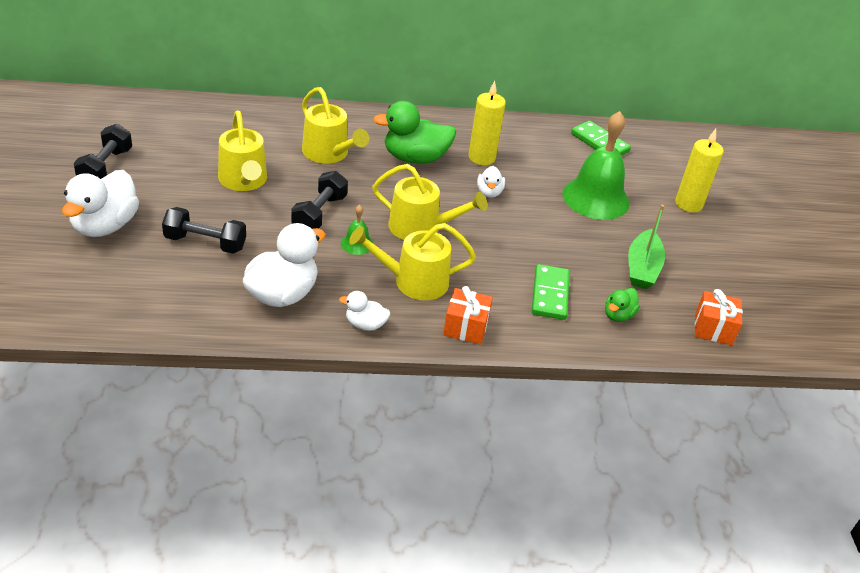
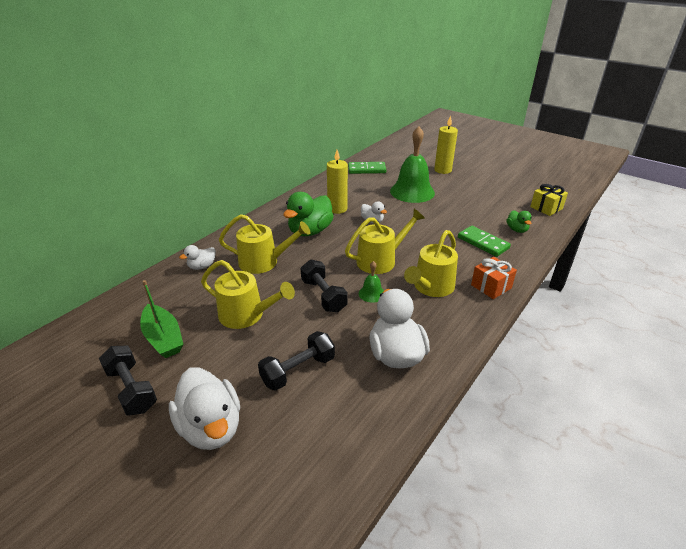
camera: 45 degrees left, 5 degrees down
white duck [339,291,390,331] -> white duck moved to [179,245,216,270]
green boat [628,205,665,289] -> green boat moved to [140,280,183,358]
orange gift [695,289,743,345] -> yellow gift [530,184,568,216]

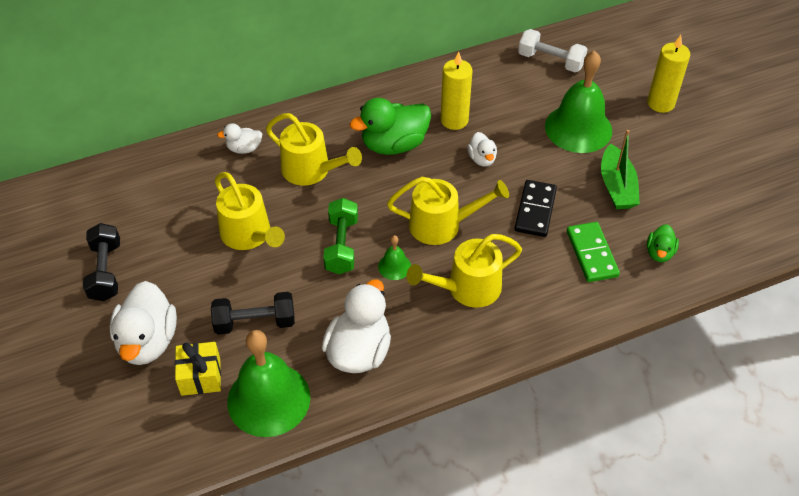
camera: 30 degrees right, 15 degrees up
green boat [140,280,183,358] -> green boat moved to [601,130,640,209]
black dumbbell [301,260,348,313] -> green dumbbell [323,198,358,274]
green domino [348,162,386,174] -> white dumbbell [518,29,588,72]
orange gift [471,257,517,299] -> none
yellow gift [530,184,568,216] -> yellow gift moved to [175,342,221,396]
none -> green bell [227,330,310,437]
none -> black domino [515,180,557,237]

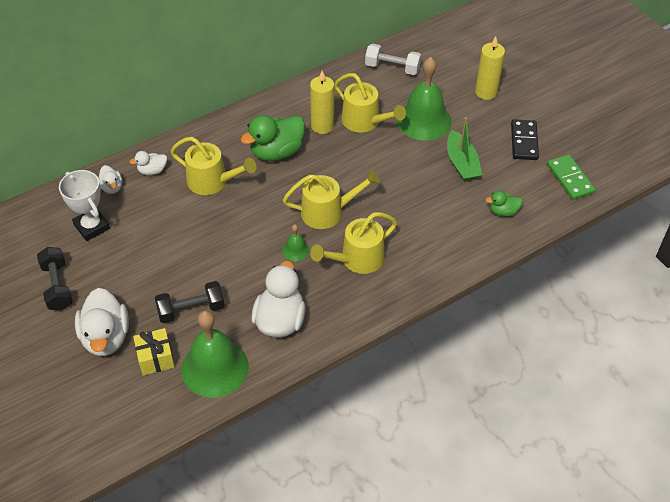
camera: 10 degrees left, 0 degrees up
yellow watering can [215,172,285,250] -> yellow watering can moved to [334,73,406,132]
green dumbbell [323,198,358,274] -> none
white duck [467,132,497,167] -> white duck moved to [97,165,122,194]
black domino [515,180,557,237] -> black domino moved to [511,119,539,160]
green domino [567,222,620,282] -> green domino moved to [547,154,595,200]
green duck [647,224,679,262] -> green duck turned 75 degrees clockwise [486,191,523,216]
none -> white trophy [59,170,110,241]

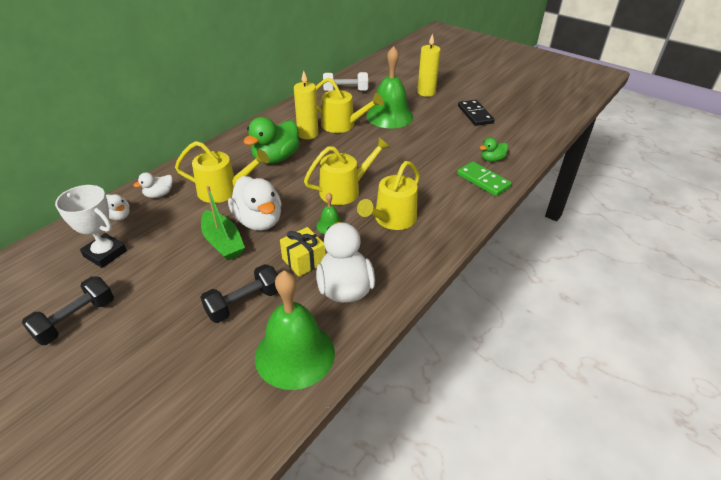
camera: 20 degrees left, 10 degrees down
black dumbbell [37,247,73,311] -> black dumbbell turned 75 degrees clockwise [22,276,114,345]
white duck [75,288,129,356] -> white duck moved to [228,176,282,231]
yellow gift [133,328,175,376] -> yellow gift moved to [280,227,326,277]
green boat [447,117,482,182] -> green boat moved to [201,186,245,261]
green domino [547,154,595,200] -> green domino moved to [457,161,512,196]

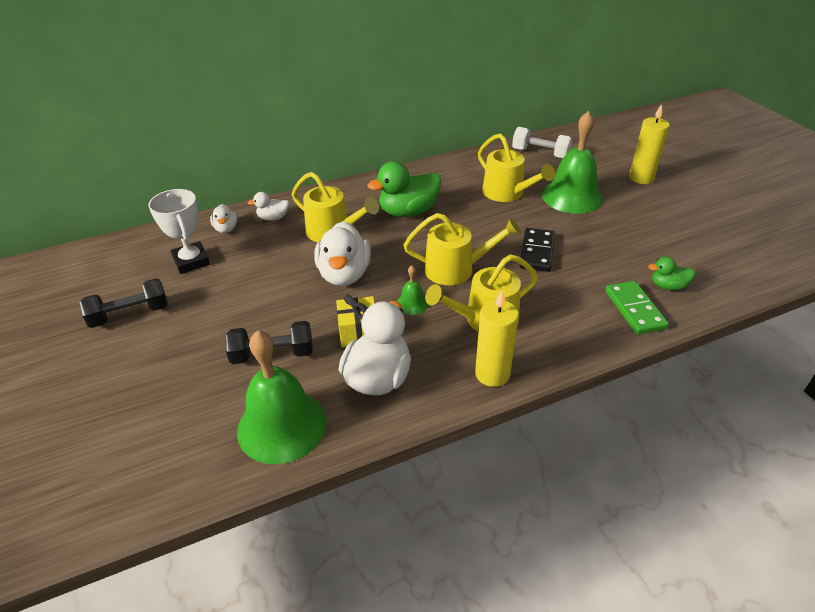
camera: 30 degrees right, 0 degrees up
green boat [201,186,245,261] -> none
yellow candle [294,71,318,139] -> yellow candle moved to [475,291,519,387]
black domino [458,100,495,126] -> black domino moved to [519,228,555,272]

